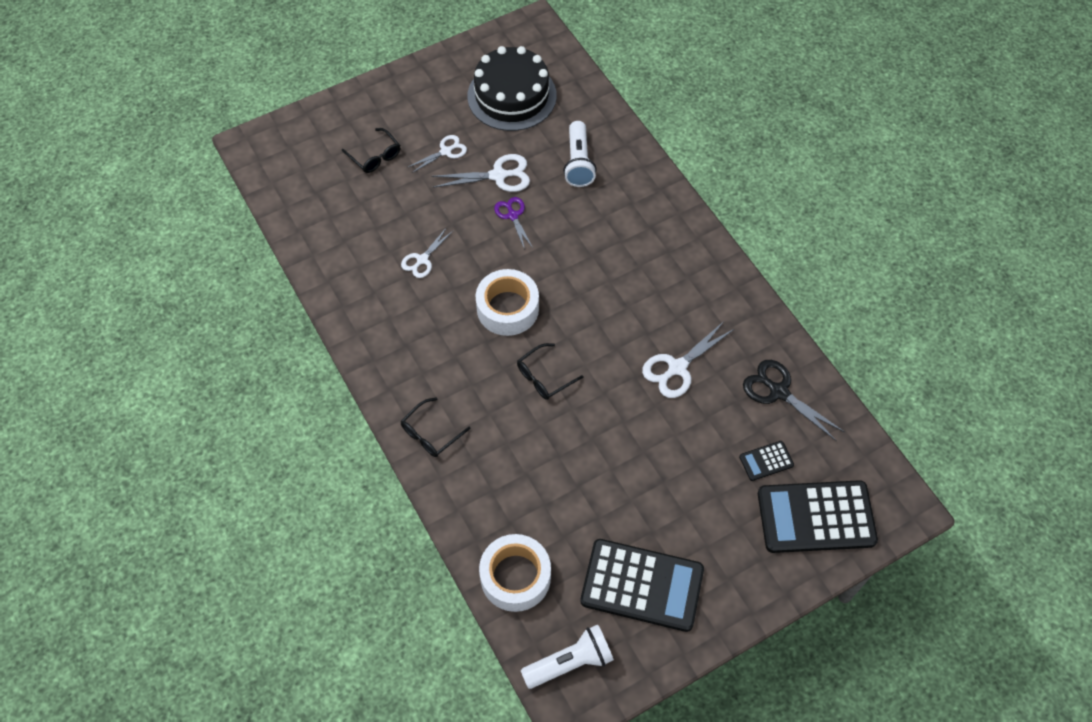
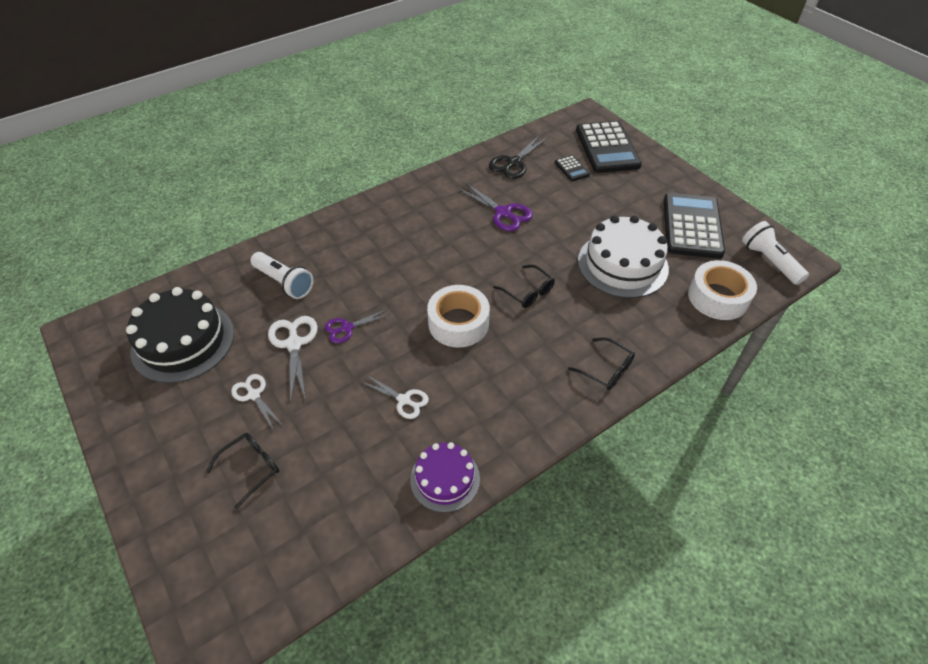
camera: 95 degrees left, 10 degrees down
white flashlight [563,121,597,187] -> white flashlight turned 45 degrees clockwise [250,252,313,299]
white scissors [642,321,734,398] -> purple scissors [457,182,533,231]
none -> purple cake [410,442,480,513]
none -> white cake [578,215,669,298]

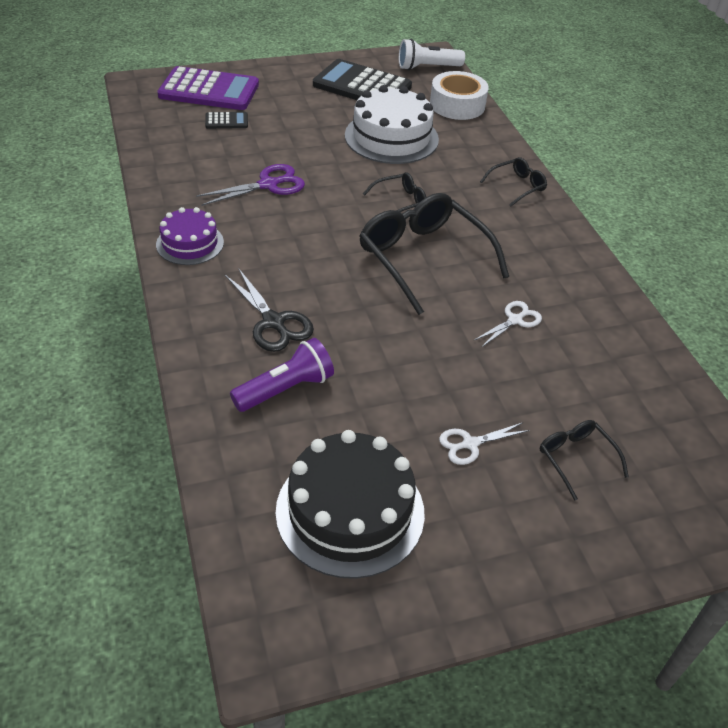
camera: 75 degrees left, 5 degrees down
white flashlight [250,252,313,299] -> purple flashlight [230,338,334,412]
white scissors [268,316,318,403] -> none
purple scissors [325,309,391,343] -> none
purple cake [410,442,480,513] -> purple cake moved to [156,207,224,265]
white tape [427,285,490,347] -> black glasses [359,193,509,315]
black scissors [489,135,549,179] -> black scissors moved to [224,268,314,352]
black calculator [576,121,642,173] -> purple calculator [157,66,259,110]

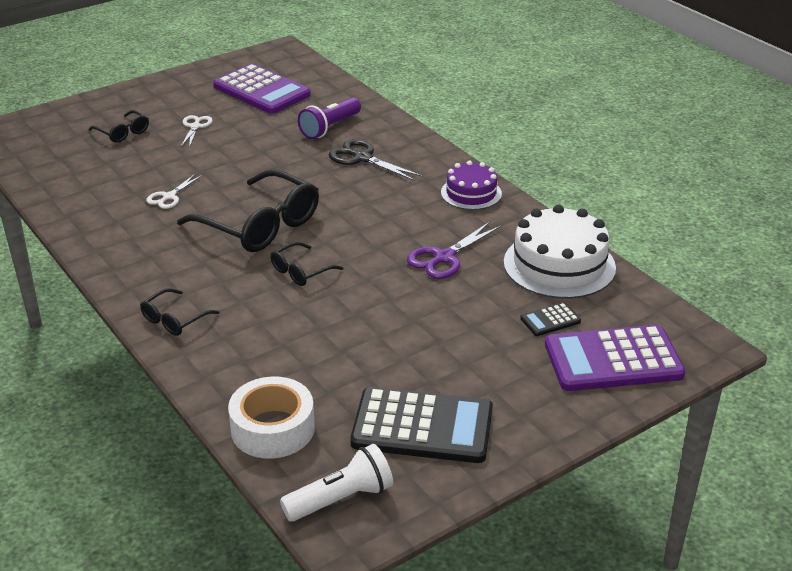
camera: 165 degrees right, 10 degrees down
black cake [276,430,425,579] -> purple calculator [213,64,311,114]
white cake [345,85,439,164] -> white cake moved to [504,205,616,299]
white scissors [439,422,530,465] -> white scissors turned 45 degrees counterclockwise [181,115,213,148]

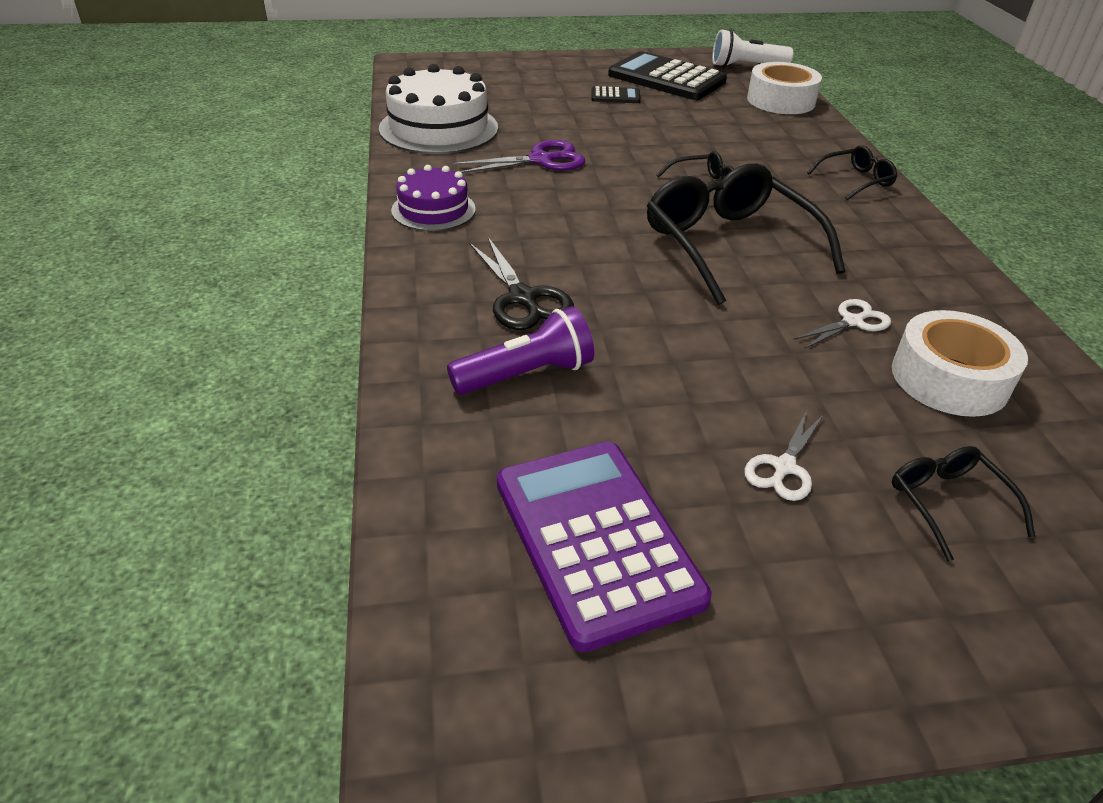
camera: 155 degrees left, 5 degrees up
black calculator [520,302,581,336] -> black calculator moved to [592,86,641,103]
purple calculator [545,325,686,391] -> none
none -> white tape [892,310,1028,417]

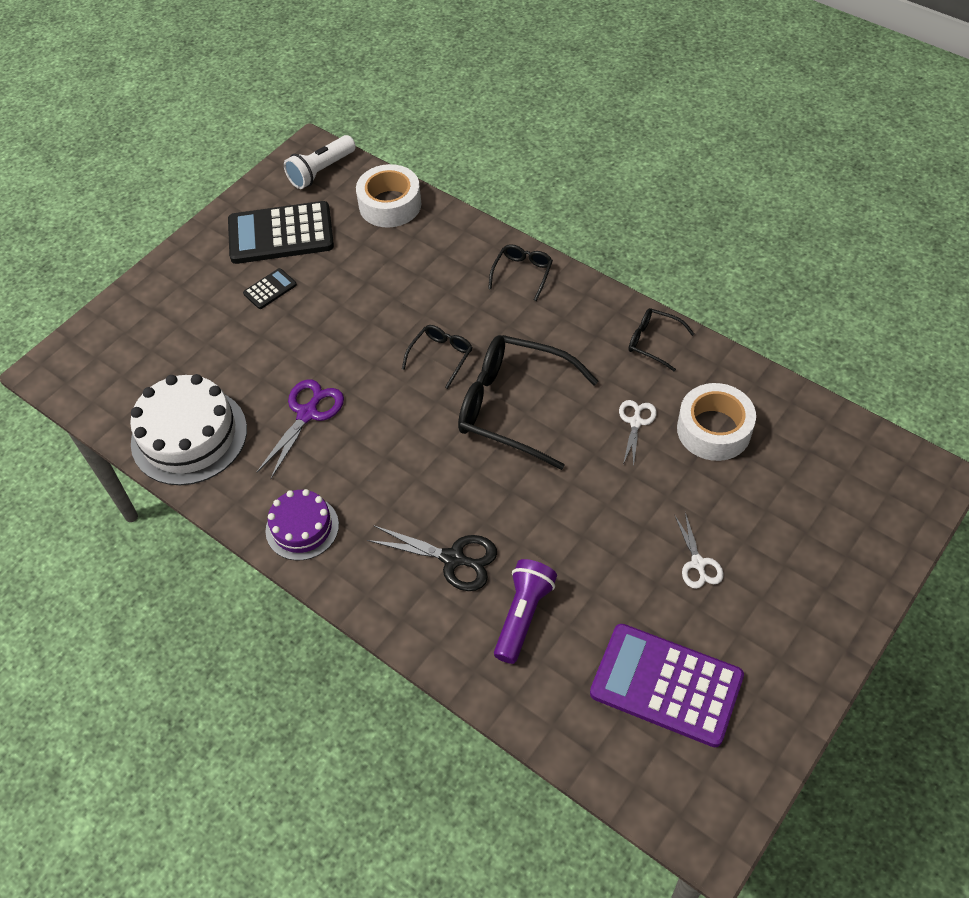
camera: 40 degrees left, 15 degrees up
black glasses [892,446,1035,562] -> black glasses moved to [629,308,694,372]

